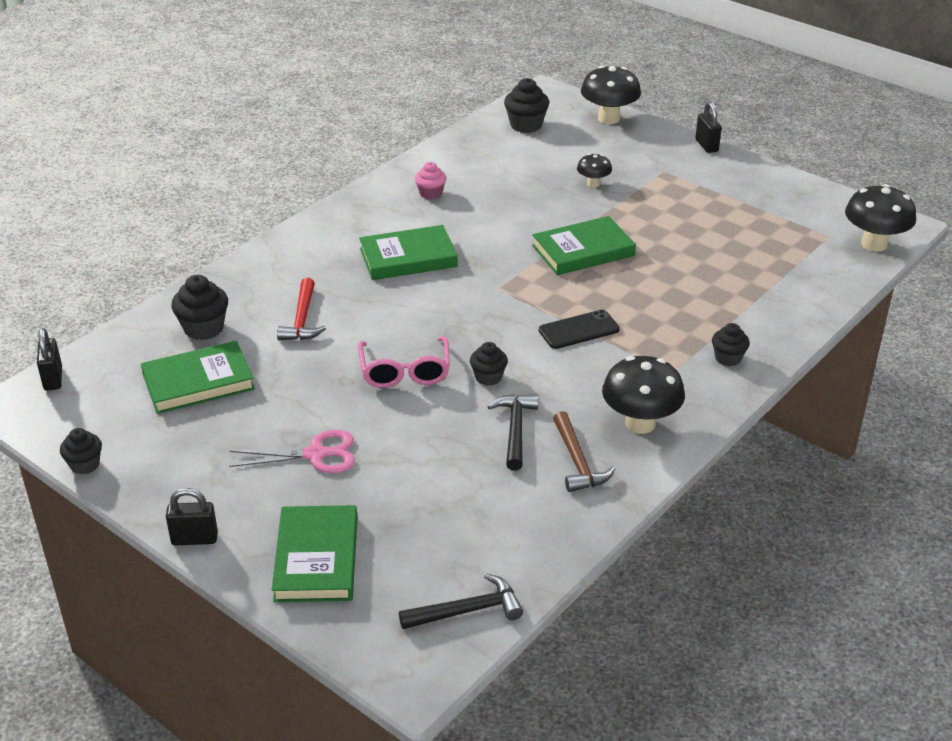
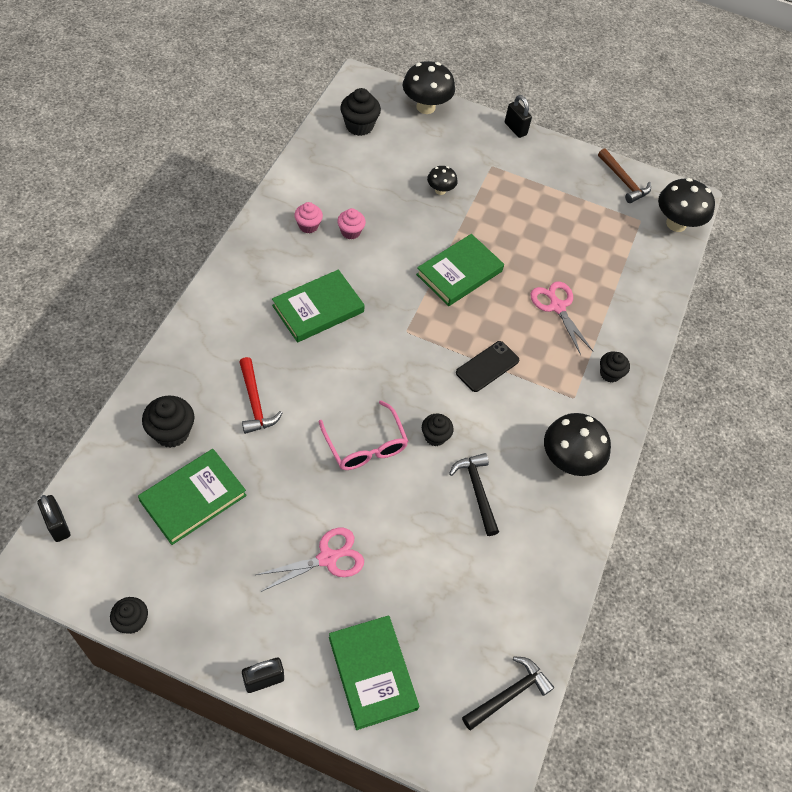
camera: 25 degrees left, 20 degrees up
brown hammer [553,411,615,492] -> brown hammer moved to [598,148,651,203]
none -> pink cupcake [337,208,366,240]
none -> pink scissors [531,281,594,355]

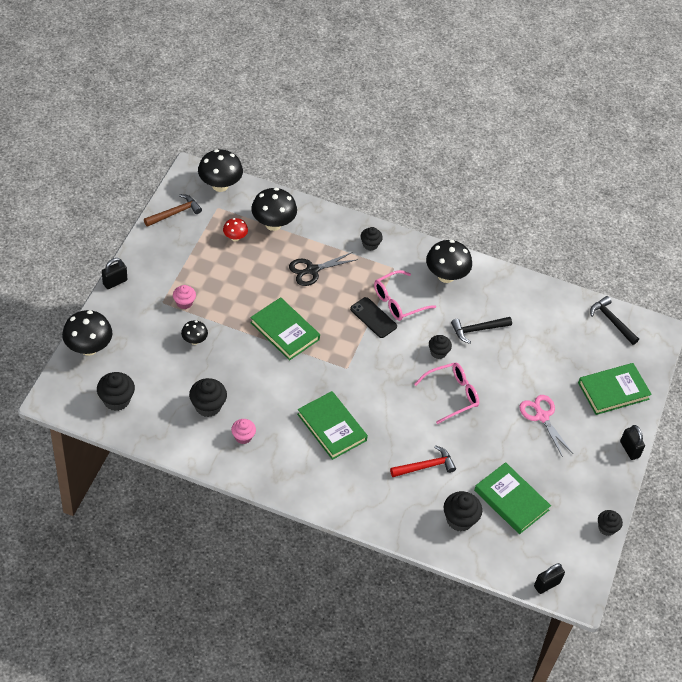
camera: 90 degrees left, 5 degrees down
pink cupcake [337,208,366,240] -> pink cupcake moved to [173,285,196,309]
pink scissors [531,281,594,355] -> black scissors [289,252,358,286]
none -> black cupcake [189,378,227,417]
none -> red mushroom [223,218,248,242]
none -> black mushroom [251,188,297,231]
none -> pink glasses [374,270,436,321]

